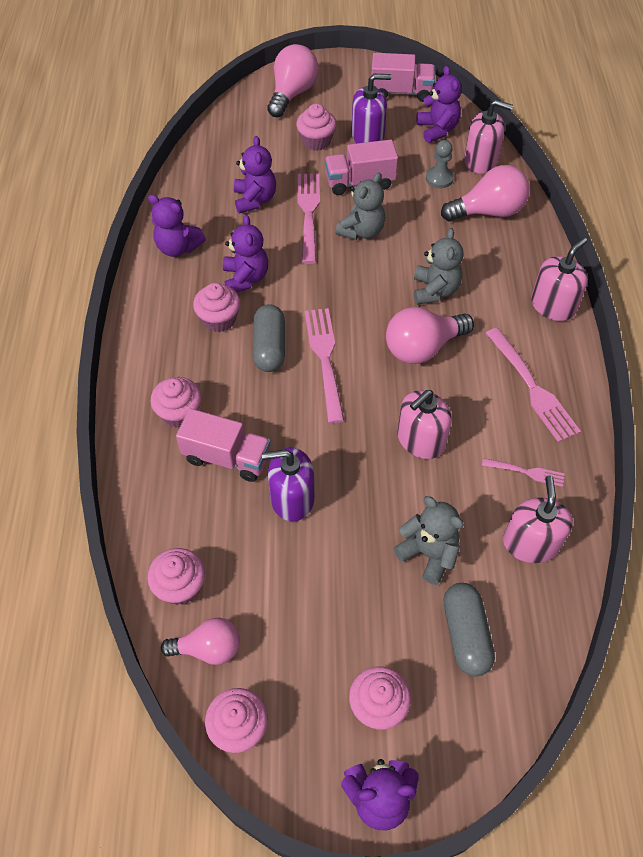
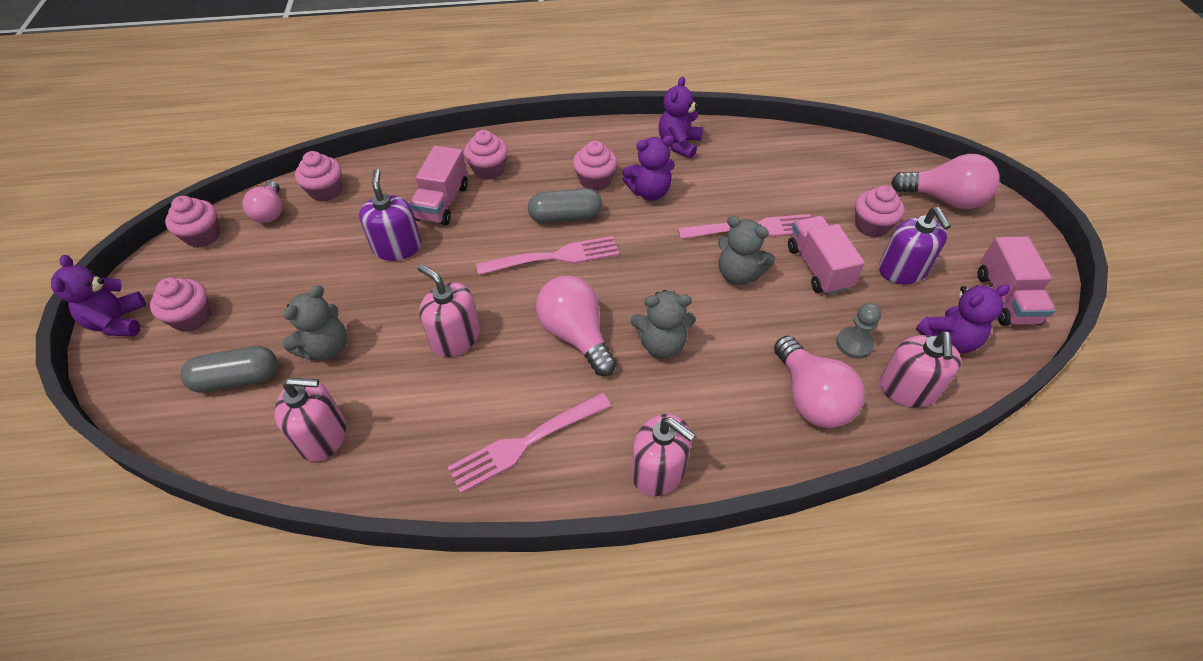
camera: 85 degrees right, 5 degrees down
purple teddy bear [234,136,276,214] -> none
pink fork [482,458,565,487] -> none

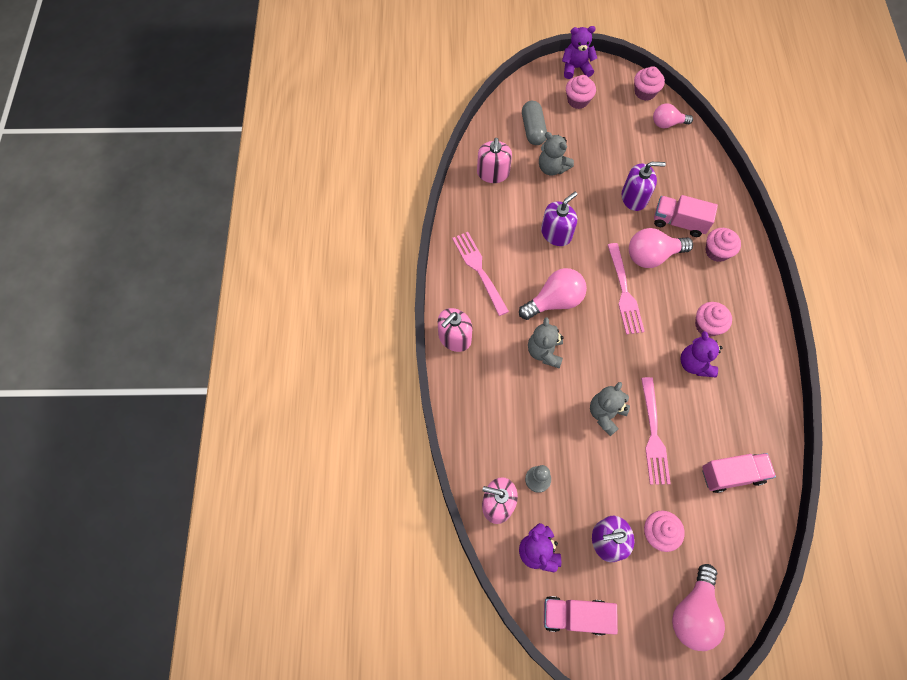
camera: 95 degrees right, 15 degrees up
pink cupcake [295,151,342,202] -> none
pink soap dispenser [418,264,480,357] -> purple soap dispenser [541,192,578,246]
grey capsule [528,188,602,223] -> none
purple teddy bear [658,77,703,159] -> none
pink light bulb [774,336,864,428] -> pink light bulb moved to [629,228,693,268]
pink truck [788,216,865,295] -> pink truck moved to [702,453,776,493]

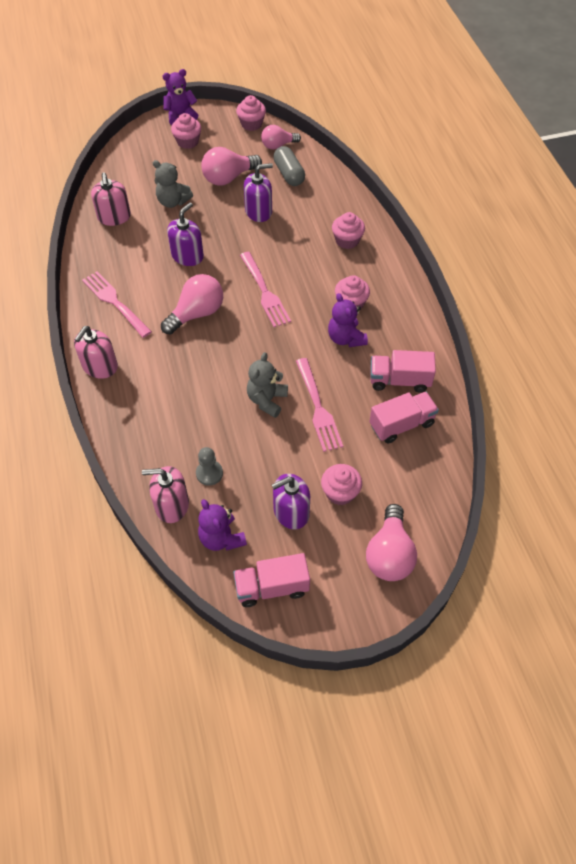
camera: 15 degrees left, 10 degrees down
grey capsule [522,101,547,145] -> grey capsule moved to [273,146,305,186]
grey teddy bear [528,317,564,368] -> none
pink light bulb [629,228,693,268] -> pink light bulb moved to [201,147,262,186]
pink truck [654,195,718,237] -> pink truck moved to [370,350,436,393]

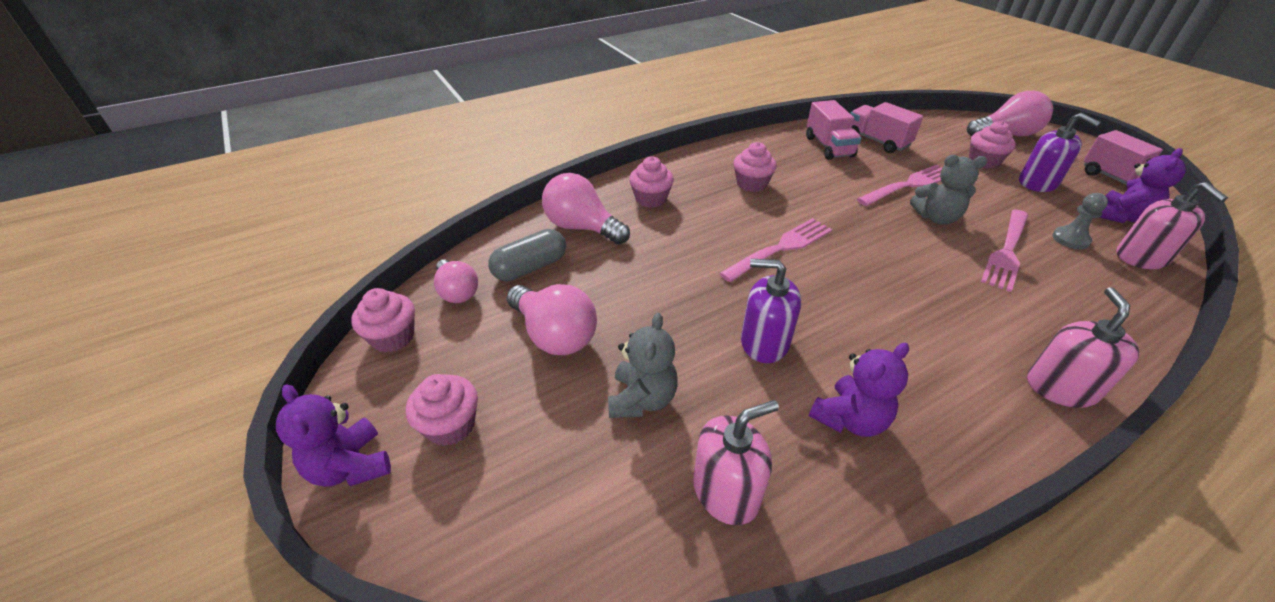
camera: 105 degrees left, 15 degrees down
pink soap dispenser [74,326,118,378] -> pink soap dispenser turned 90 degrees counterclockwise [1027,287,1139,408]
pink fork [82,271,152,338] -> pink fork moved to [981,209,1028,292]
pink light bulb [161,274,223,335] -> pink light bulb moved to [542,173,630,245]
purple soap dispenser [244,163,273,222] -> none
purple teddy bear [328,293,368,347] -> purple teddy bear moved to [809,343,909,437]

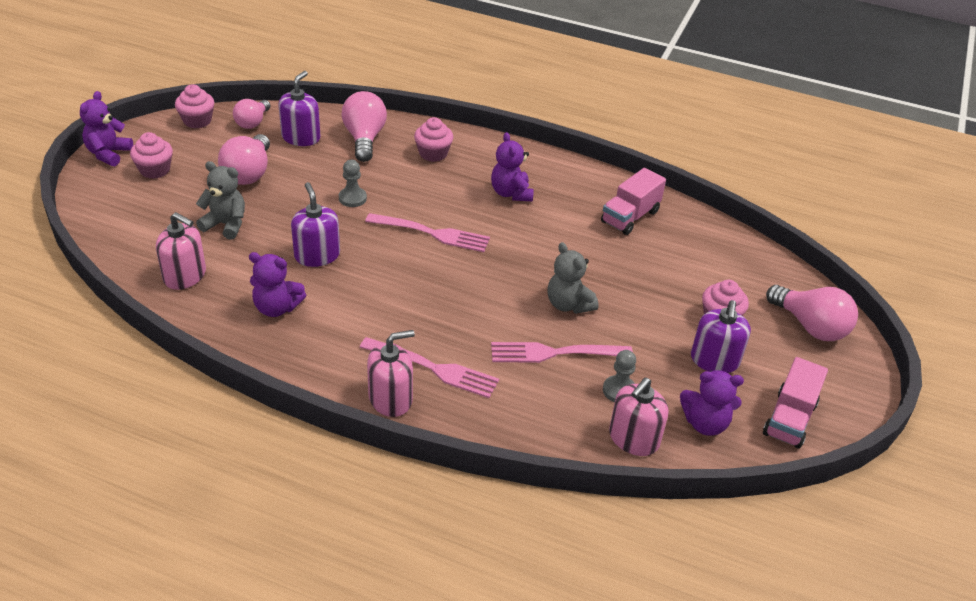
camera: 50 degrees right, 0 degrees up
grey capsule [488,229,566,281] -> purple soap dispenser [278,71,320,146]
grey teddy bear [608,313,678,418] -> grey teddy bear turned 135 degrees counterclockwise [196,161,245,240]
pink cupcake [734,142,777,192] -> purple teddy bear [491,132,534,201]
pink truck [850,102,923,153] -> none
pink fork [857,165,943,206] -> pink fork moved to [360,337,499,398]
none -> grey pawn [339,160,367,207]

